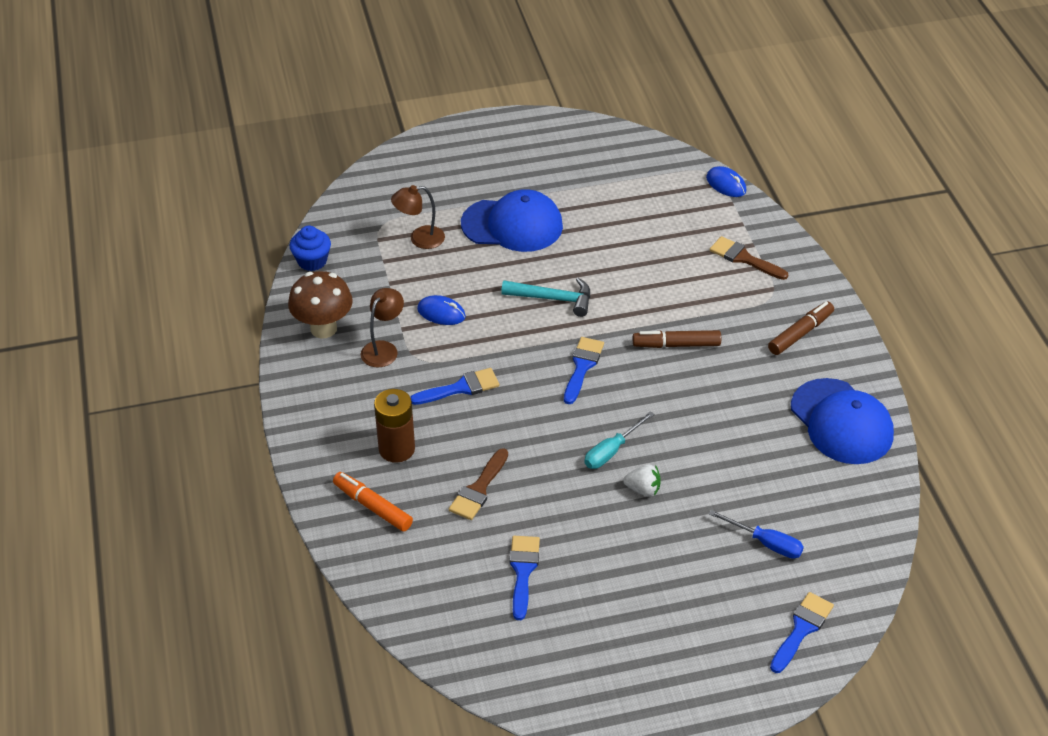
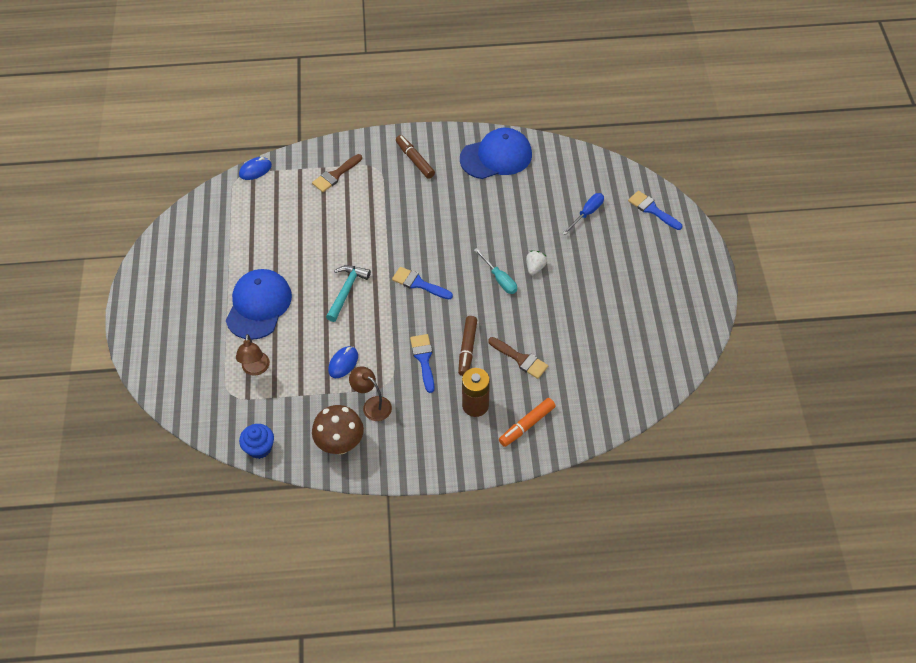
camera: 80 degrees left, 10 degrees up
blue brush [509,536,540,620] -> none
brown marker [633,330,721,348] -> brown marker moved to [458,316,477,376]

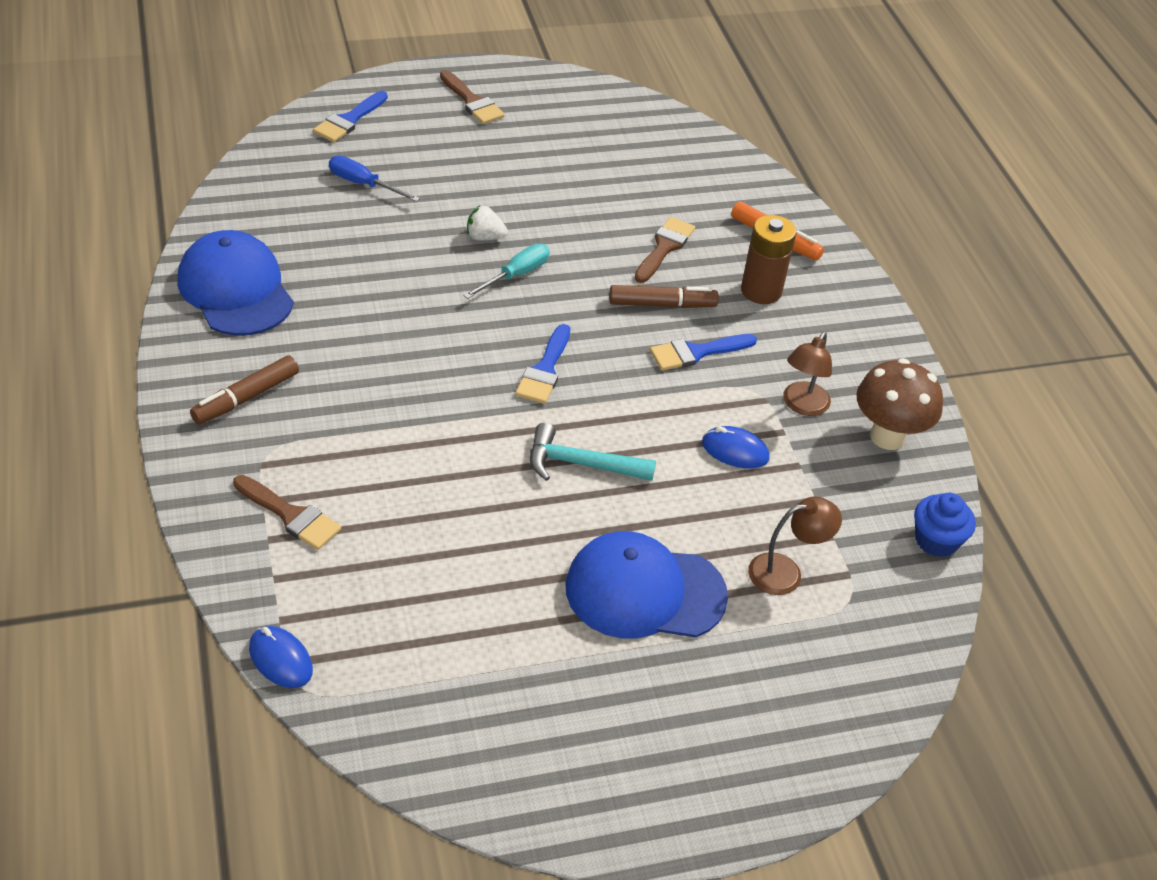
camera: 105 degrees left, 10 degrees down
none -> brown brush [440,70,505,124]

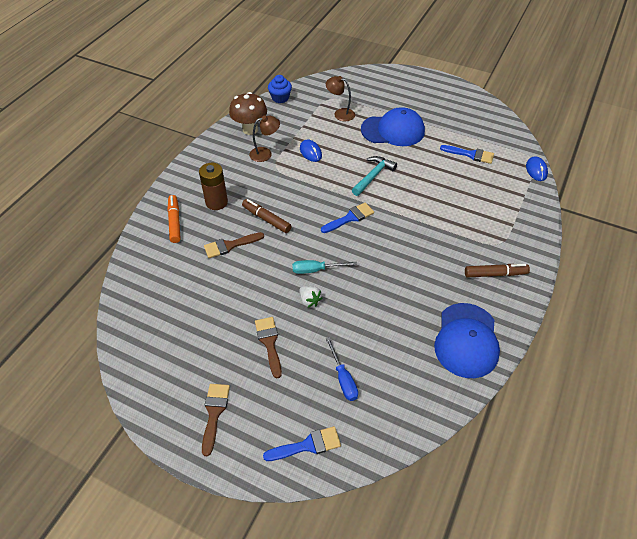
camera: 135 degrees left, 5 degrees up
brown brush [233,475,341,550] -> brown brush moved to [255,317,282,378]
turquoise hammer [530,423,656,481] -> turquoise hammer turned 105 degrees counterclockwise [352,156,397,196]
blue cap [565,531,728,638] -> blue cap turned 45 degrees counterclockwise [361,107,425,146]
blue brush [650,334,757,371] -> blue brush moved to [440,145,494,164]

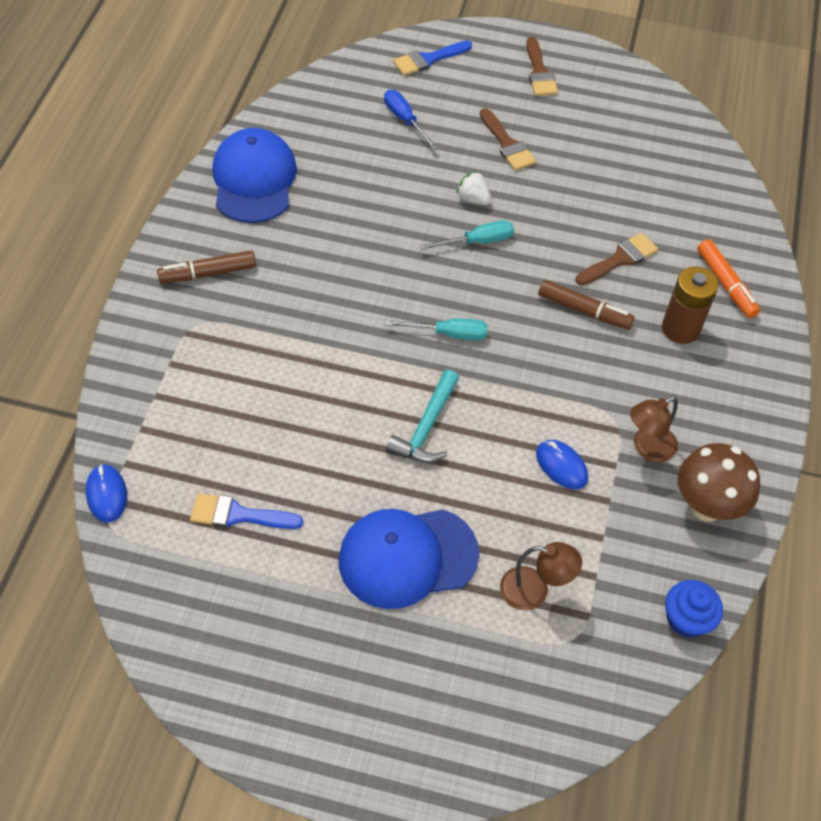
camera: 165 degrees right, 5 degrees up
blue brush [321,203,374,233] -> turquoise screwdriver [385,318,488,340]

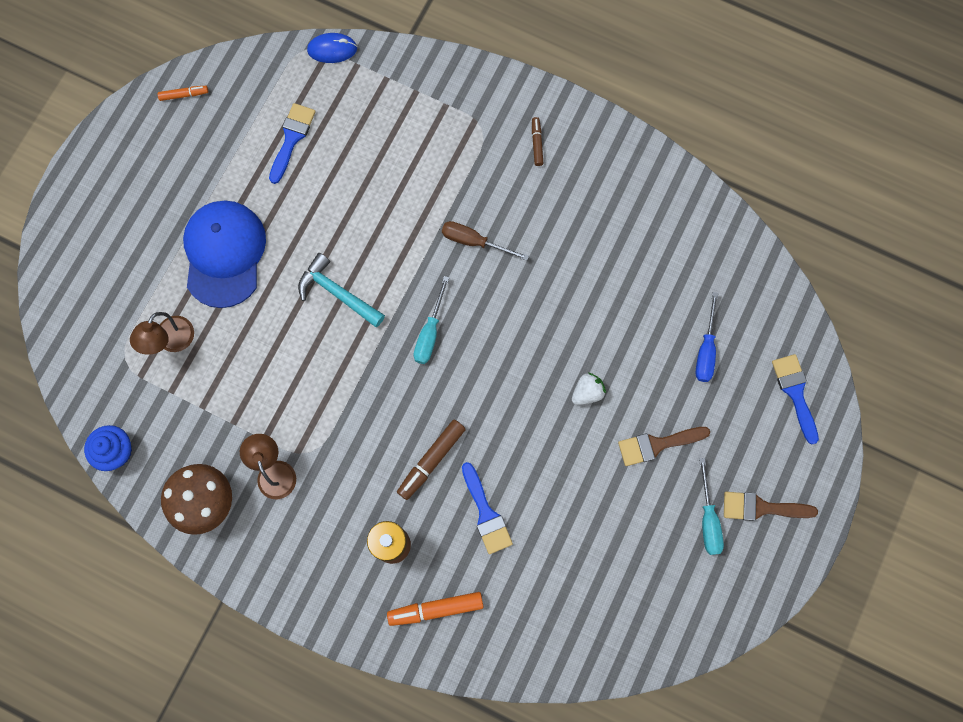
camera: 105 degrees right, 20 degrees up
brown marker [157,250,256,284] -> brown marker [532,117,544,166], size x0.58
blue cap [212,128,297,223] -> none
blue screwdriver [384,90,438,150] -> blue screwdriver turned 120 degrees clockwise [696,292,718,382]
turquoise screwdriver [420,220,514,250] -> turquoise screwdriver moved to [699,458,724,555]
blue mouse [536,440,588,490] -> none
brown brush [576,233,658,285] -> blue brush [462,462,513,554]
none -> orange marker [158,86,208,101]
none -> brown screwdriver [442,221,529,260]

